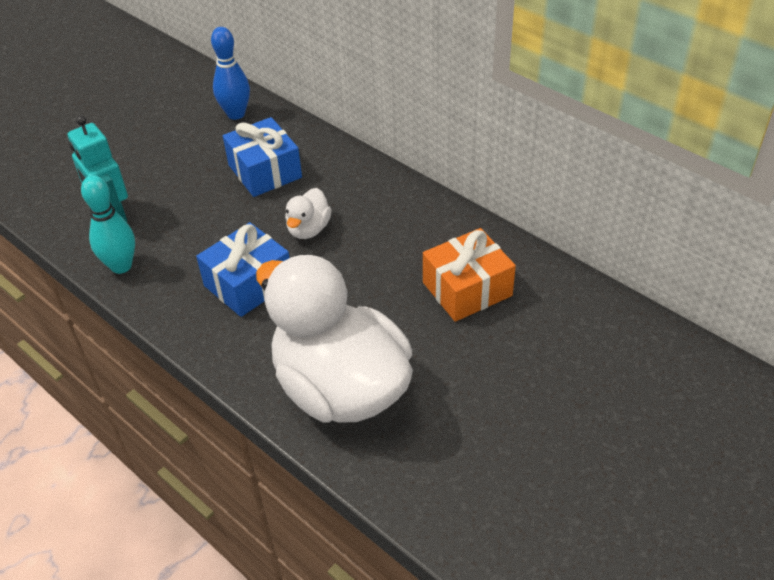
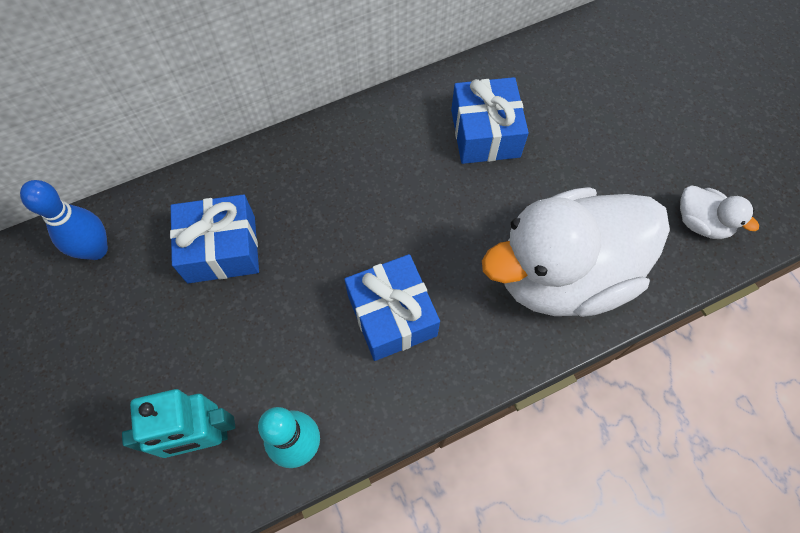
camera: 70 degrees left, 20 degrees up
white duck [285,188,332,239] -> white duck moved to [680,185,759,239]
orange gift [423,228,516,322] -> blue gift [451,77,529,164]

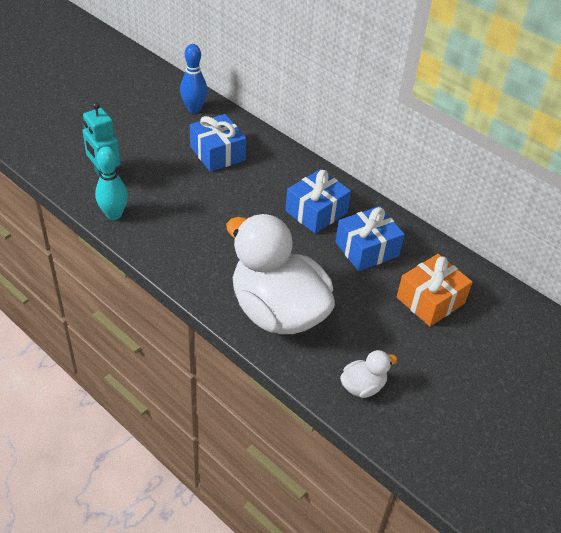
camera: 65 degrees right, 20 degrees down
blue gift [344,254,440,361] -> blue gift moved to [285,169,351,234]
white duck [680,185,759,239] -> white duck turned 135 degrees counterclockwise [340,350,397,398]
none -> orange gift [397,254,473,327]

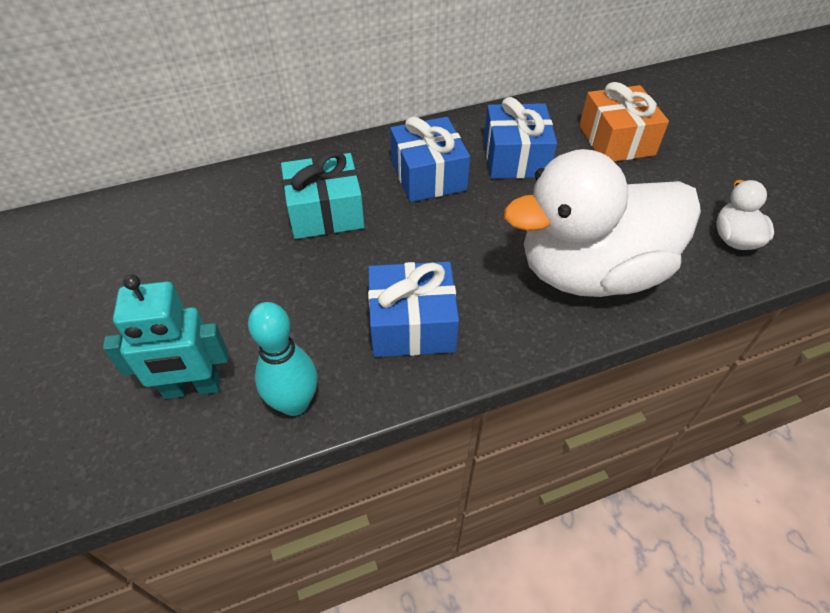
camera: 60 degrees left, 5 degrees up
blue bowling pin [180,44,208,113] -> none
blue gift [190,114,246,172] -> blue gift moved to [368,262,459,357]
none -> turquoise gift [281,151,364,239]

